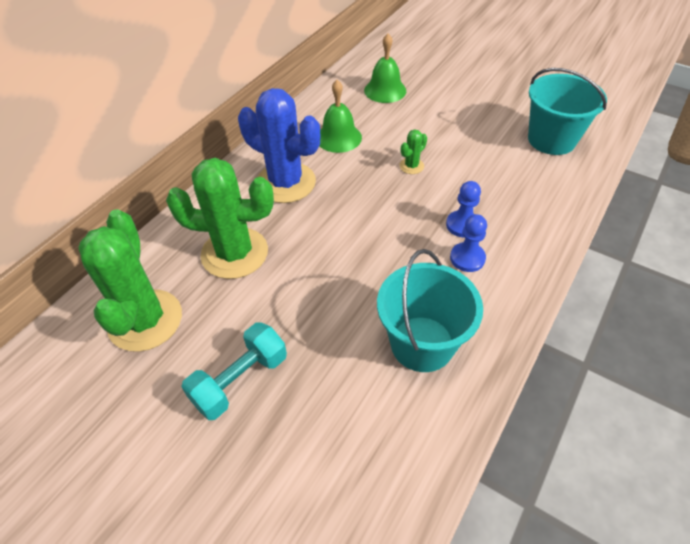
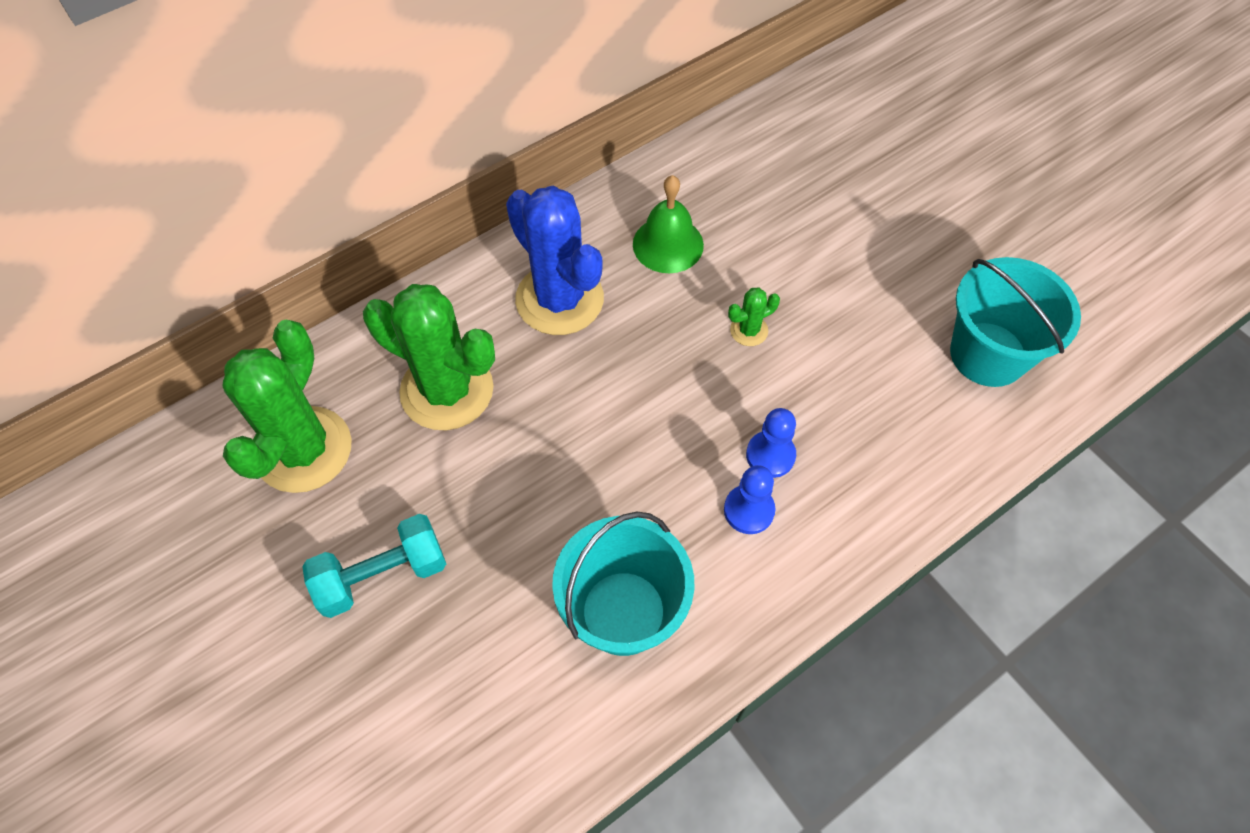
camera: 20 degrees right, 10 degrees up
green bell [364,34,406,103] -> none

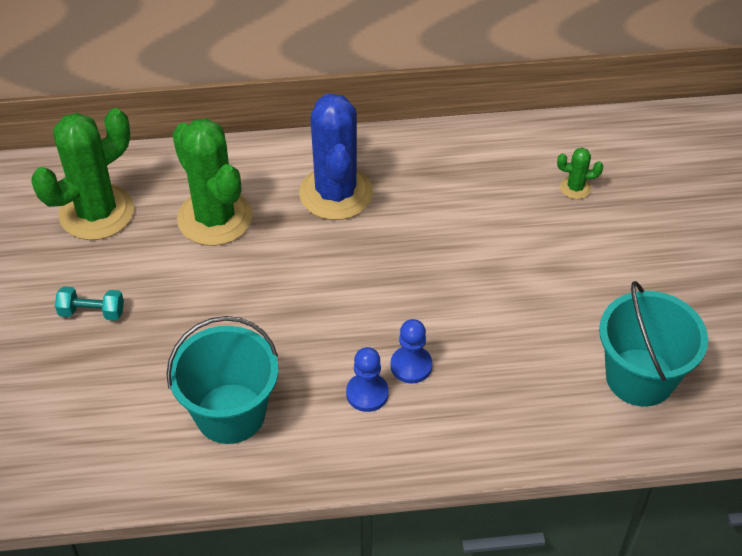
camera: 30 degrees right, 10 degrees down
turquoise dumbbell [302,514,446,618] -> turquoise dumbbell [55,286,124,321], size x0.64
green bell [633,175,704,273] -> none
green cactus [728,288,780,346] -> green cactus moved to [557,148,603,199]

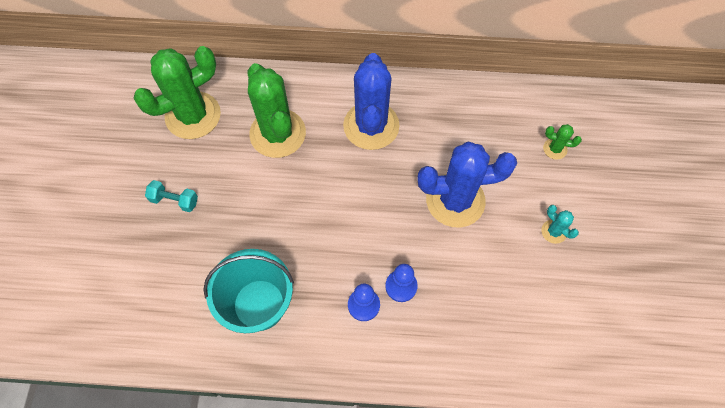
camera: 10 degrees right, 15 degrees up
turquoise bucket [599,281,708,407] -> none
none -> blue cactus [417,142,517,228]
none -> turquoise cactus [541,205,579,244]

